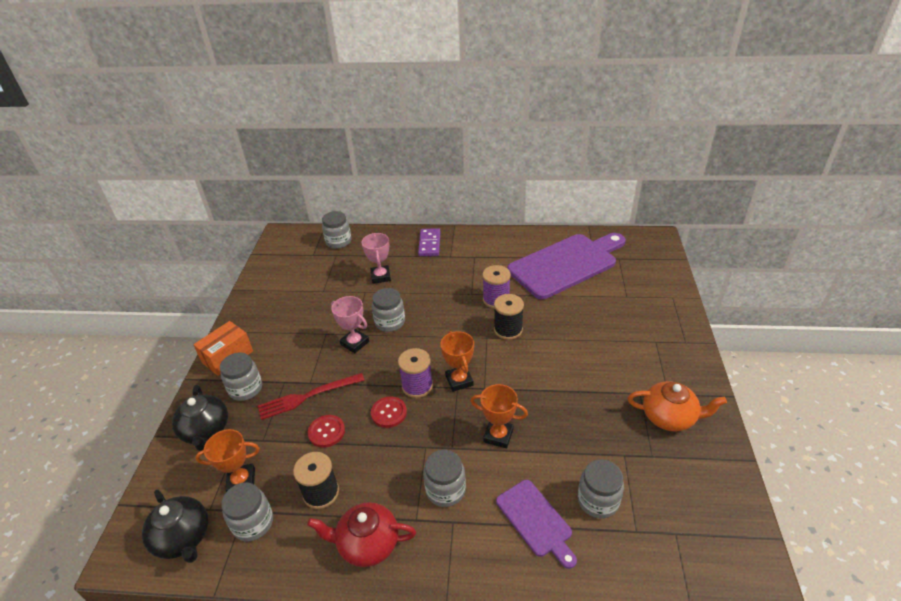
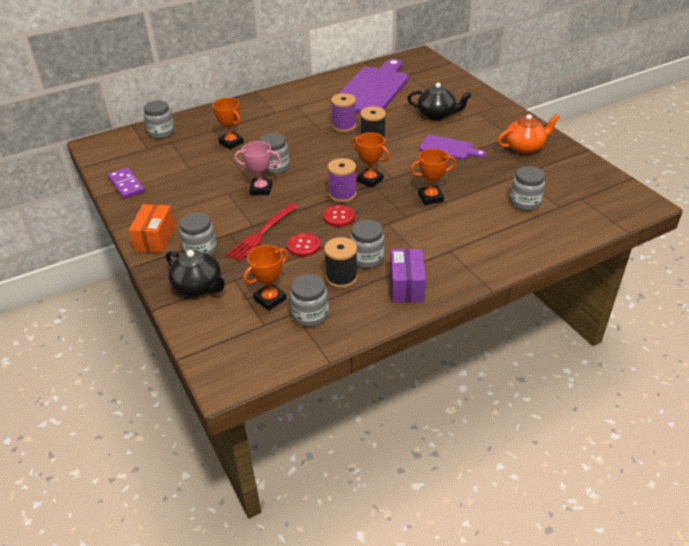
camera: 35 degrees left, 0 degrees up
black teapot [142,489,208,563] -> black teapot moved to [407,83,472,120]
red teapot [307,502,416,567] -> purple box [390,249,426,302]
pink trophy [361,233,391,284] -> orange trophy [212,98,244,149]
purple domino [418,228,440,256] -> purple domino moved to [108,167,145,199]
grey jar [423,450,466,507] -> grey jar moved to [350,220,385,268]
purple cutting board [496,480,577,569] -> purple cutting board moved to [419,135,486,159]

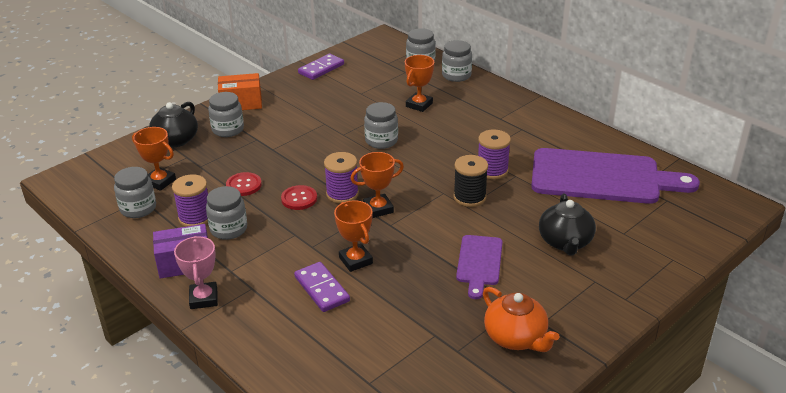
camera: 75 degrees right, 5 degrees down
red fork [226,203,298,262] -> none
pink trophy [234,141,281,195] -> pink trophy moved to [174,236,218,309]
black spool [324,237,358,288] -> purple spool [172,174,208,227]
orange trophy [352,132,390,188] -> orange trophy turned 45 degrees clockwise [351,152,404,218]
grey jar [510,166,545,211] -> grey jar moved to [442,40,472,82]
none -> purple domino [294,262,350,312]

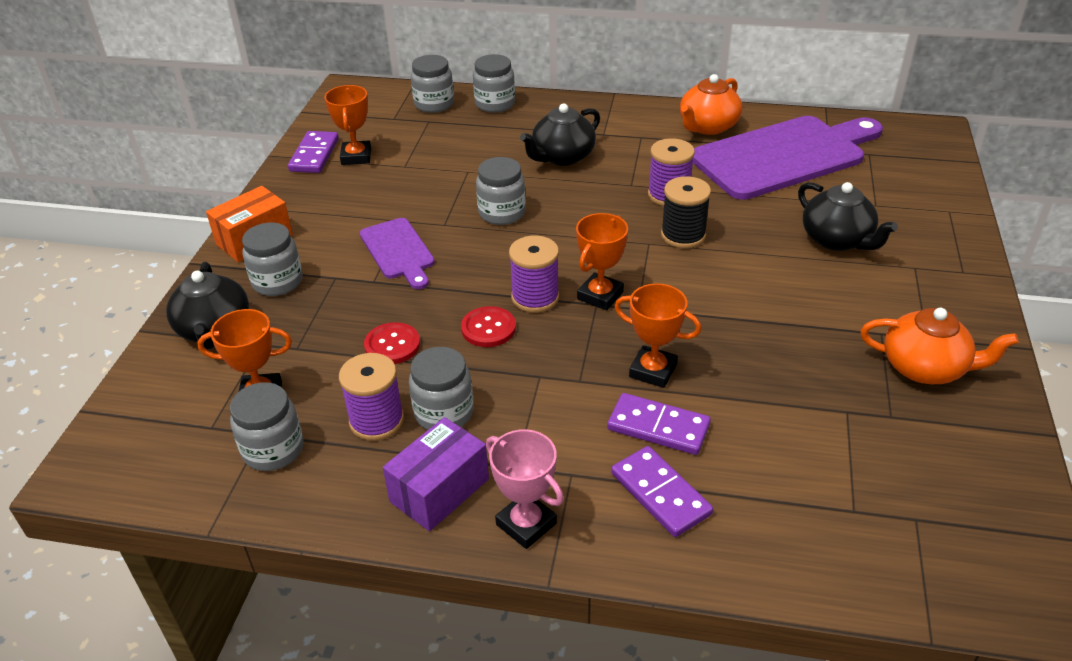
camera: 35 degrees left, 5 degrees up
orange trophy [405,55,434,112] -> orange trophy moved to [324,85,371,165]
purple cutting board [456,235,502,299] -> purple cutting board moved to [360,218,435,289]
none -> black teapot [520,104,600,166]
none -> purple domino [611,446,713,537]
none -> orange teapot [680,74,742,135]

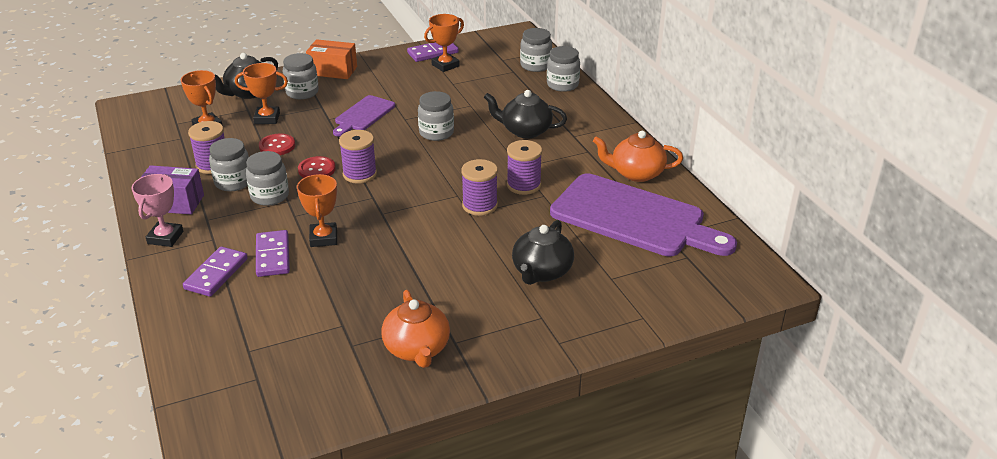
camera: 55 degrees right, 5 degrees down
grey jar [230,382,304,471] -> grey jar moved to [246,151,289,206]
orange trophy [576,213,628,310] -> orange trophy moved to [235,63,288,124]
black spool [661,176,711,248] -> purple spool [461,159,498,216]

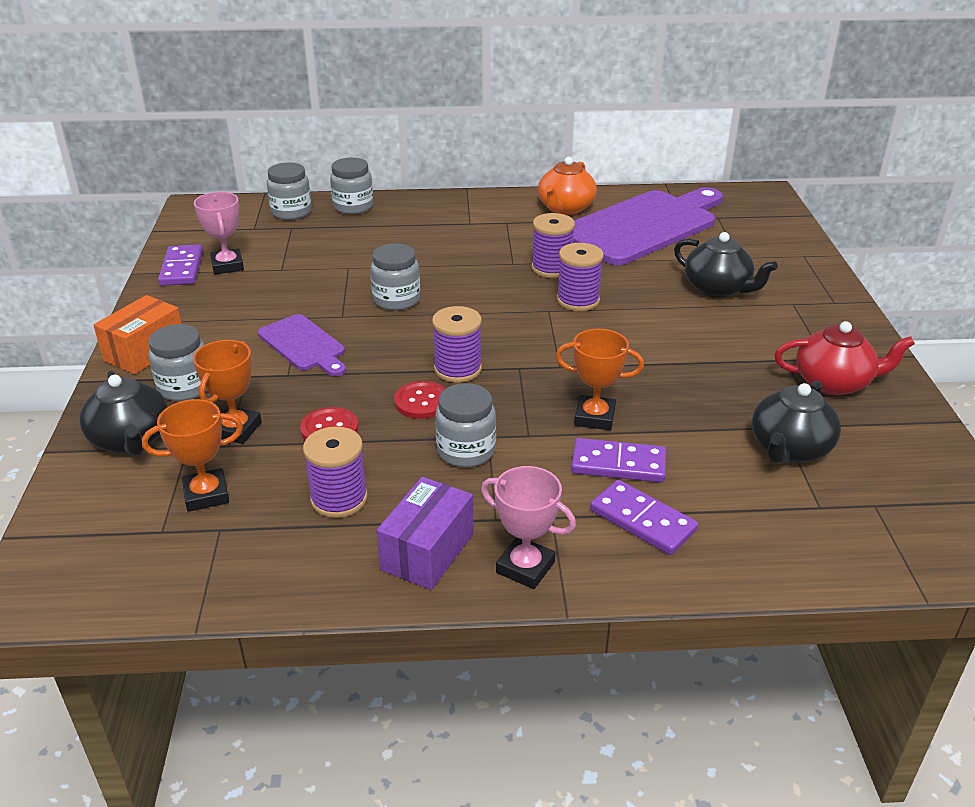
camera: 70 degrees left, 0 degrees up
grey jar [209,138,249,191] -> none
orange teapot [381,290,450,368] -> red teapot [774,321,915,395]
orange trophy [424,14,464,72] -> pink trophy [194,192,244,275]
black teapot [484,90,567,139] -> black teapot moved to [752,380,841,464]

